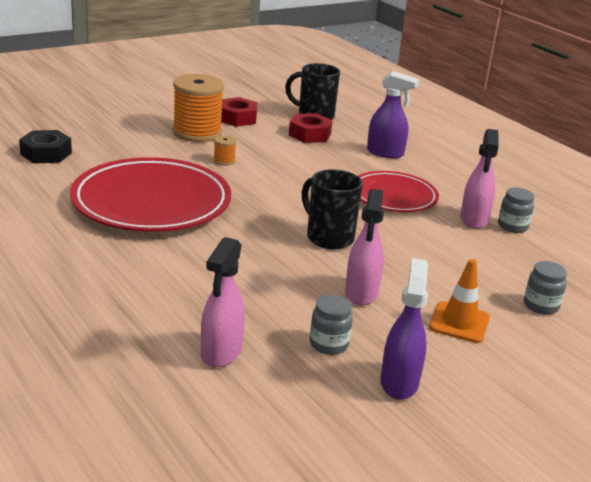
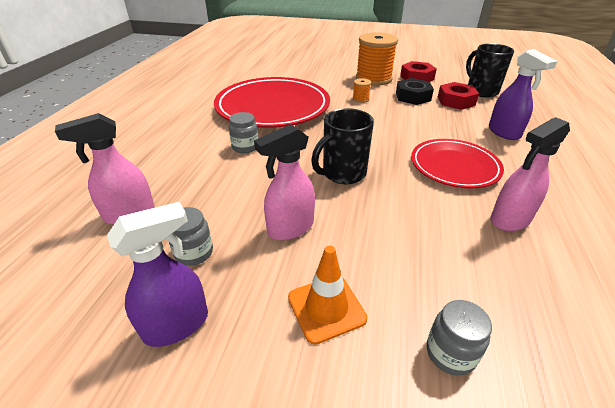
camera: 50 degrees right, 10 degrees up
black nut [19,130,72,163] -> black nut moved to [396,78,434,105]
black mug [302,169,363,249] -> black mug turned 135 degrees counterclockwise [311,108,374,184]
grey jar [498,188,534,233] -> grey jar moved to [229,112,258,153]

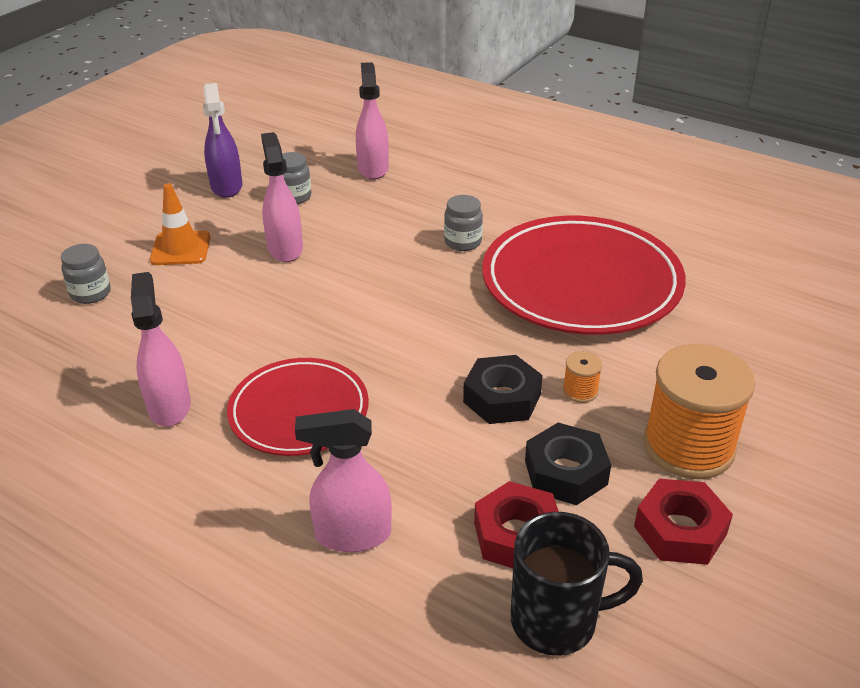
camera: 110 degrees right, 0 degrees up
black mug [311,108,374,184] -> none
purple spray bottle [489,49,557,140] -> pink spray bottle [295,409,392,552]
none -> black nut [463,355,543,424]

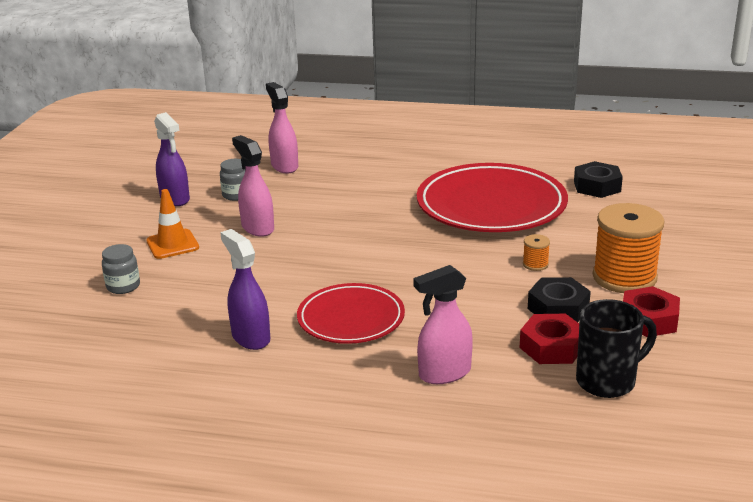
camera: 20 degrees left, 10 degrees down
pink spray bottle [131,272,191,427] -> purple spray bottle [220,229,270,350]
grey jar [444,195,483,251] -> none
black nut [463,355,543,424] -> black nut moved to [574,161,623,198]

